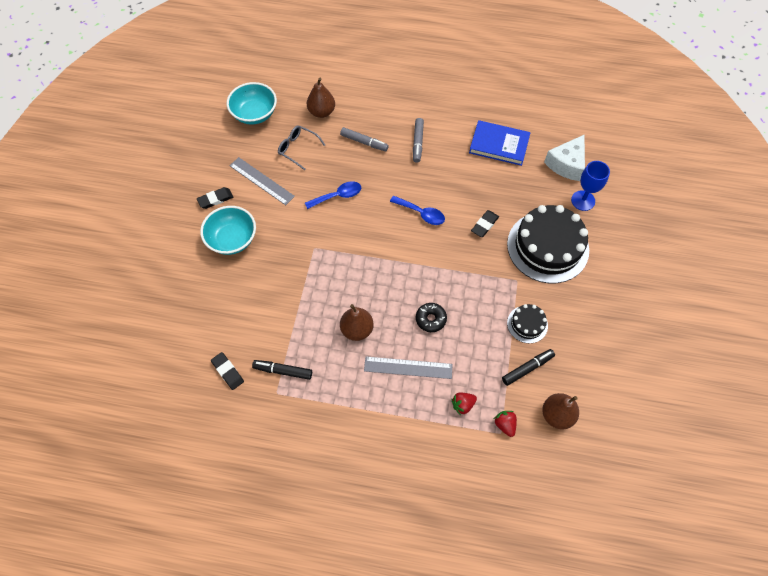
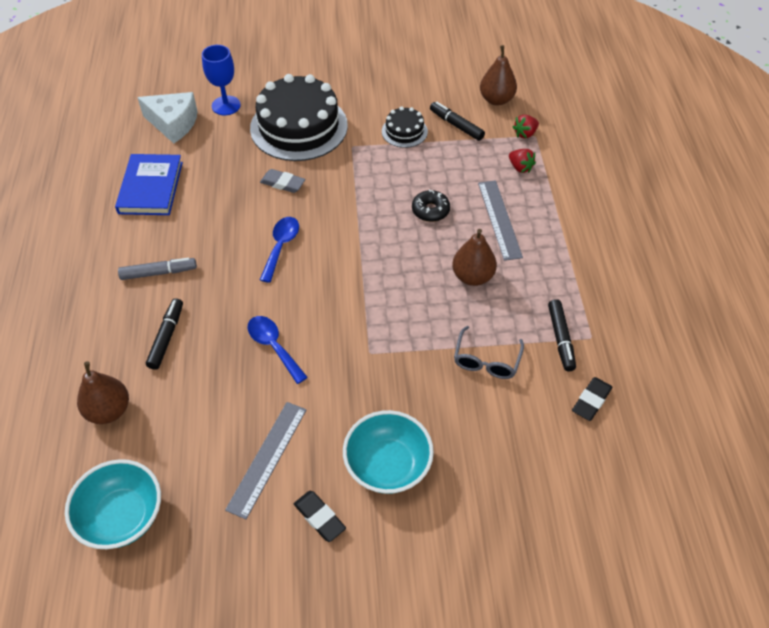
camera: 105 degrees left, 10 degrees down
grey glasses [278,125,325,170] -> grey glasses moved to [454,326,524,379]
grey marker [340,127,389,151] -> black marker [146,298,183,370]
black eraser [471,210,499,237] -> grey eraser [260,169,305,193]

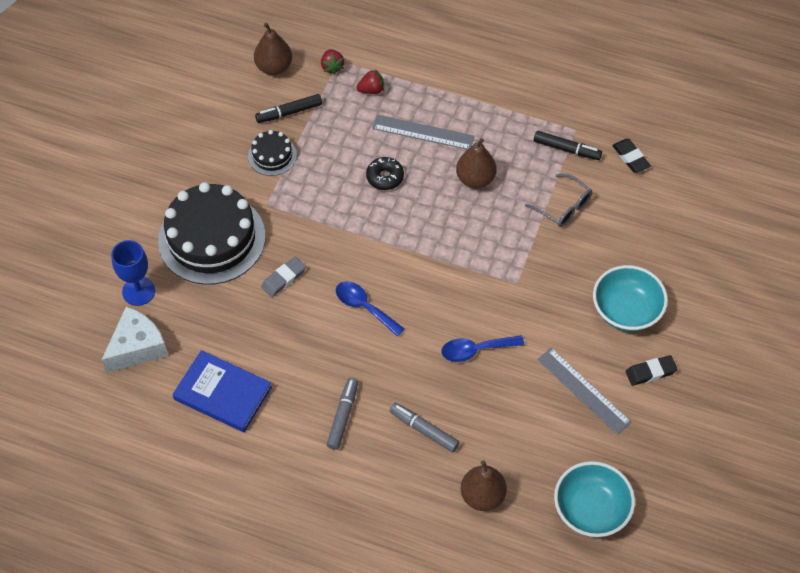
camera: 65 degrees left, 5 degrees up
black marker [146,298,183,370] -> grey marker [390,403,459,452]

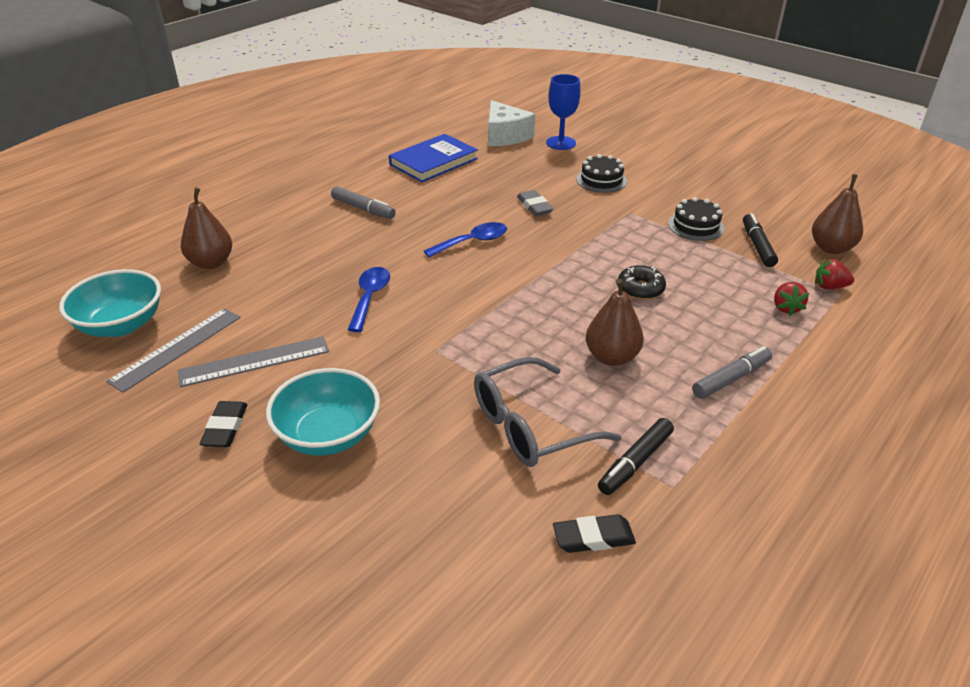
camera: 110 degrees right, 20 degrees down
black cake [158,182,265,285] -> black cake [576,154,627,193], size x0.47
grey ruler [373,115,475,150] -> grey ruler moved to [106,308,241,393]
grey marker [390,403,459,452] -> grey marker moved to [692,346,772,399]
grey glasses [525,174,592,227] -> grey glasses [474,357,622,467], size x1.51

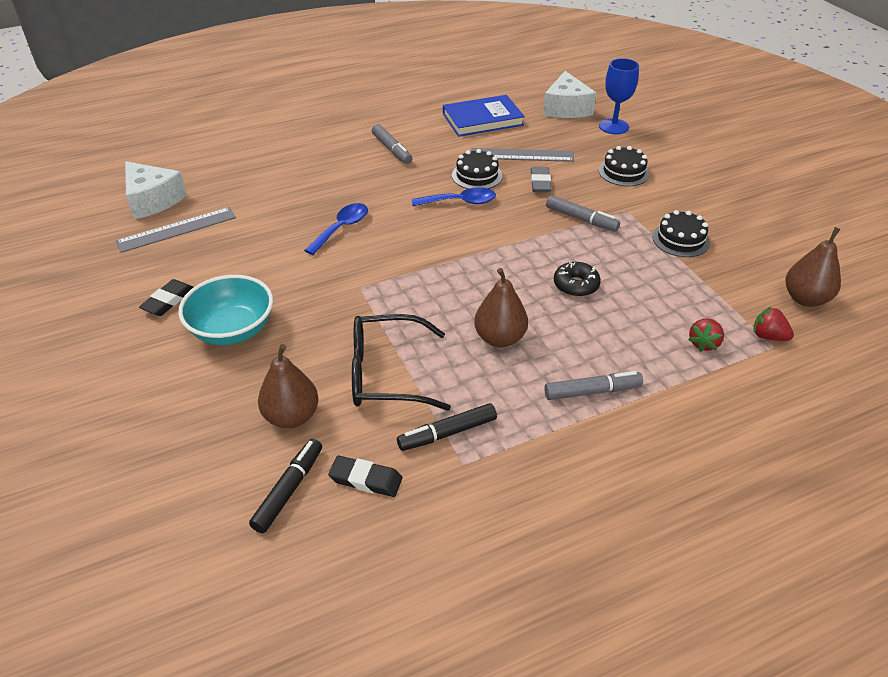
camera: 25 degrees right, 5 degrees up
turquoise bowl [59,269,161,337] -> white cheese [125,161,187,219]
grey ruler [178,336,329,387] -> grey ruler moved to [471,148,574,162]
brown pear [181,187,232,269] -> brown pear moved to [258,344,318,428]
grey glasses [474,357,622,467] -> black glasses [352,314,451,411]
black marker [743,213,778,267] -> black marker moved to [249,439,322,533]
none -> black cake [452,149,503,189]
none -> grey marker [546,195,620,232]

